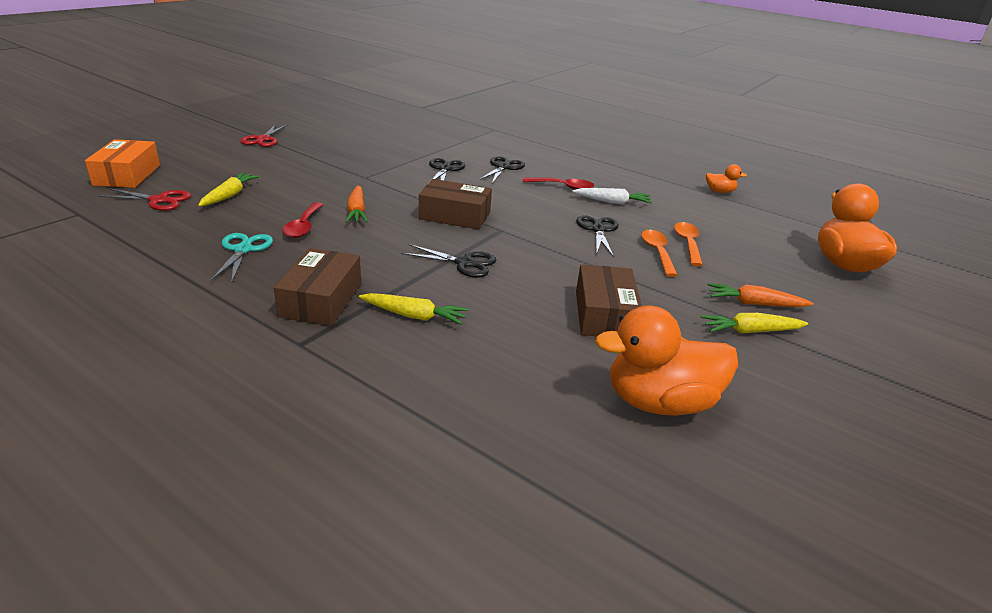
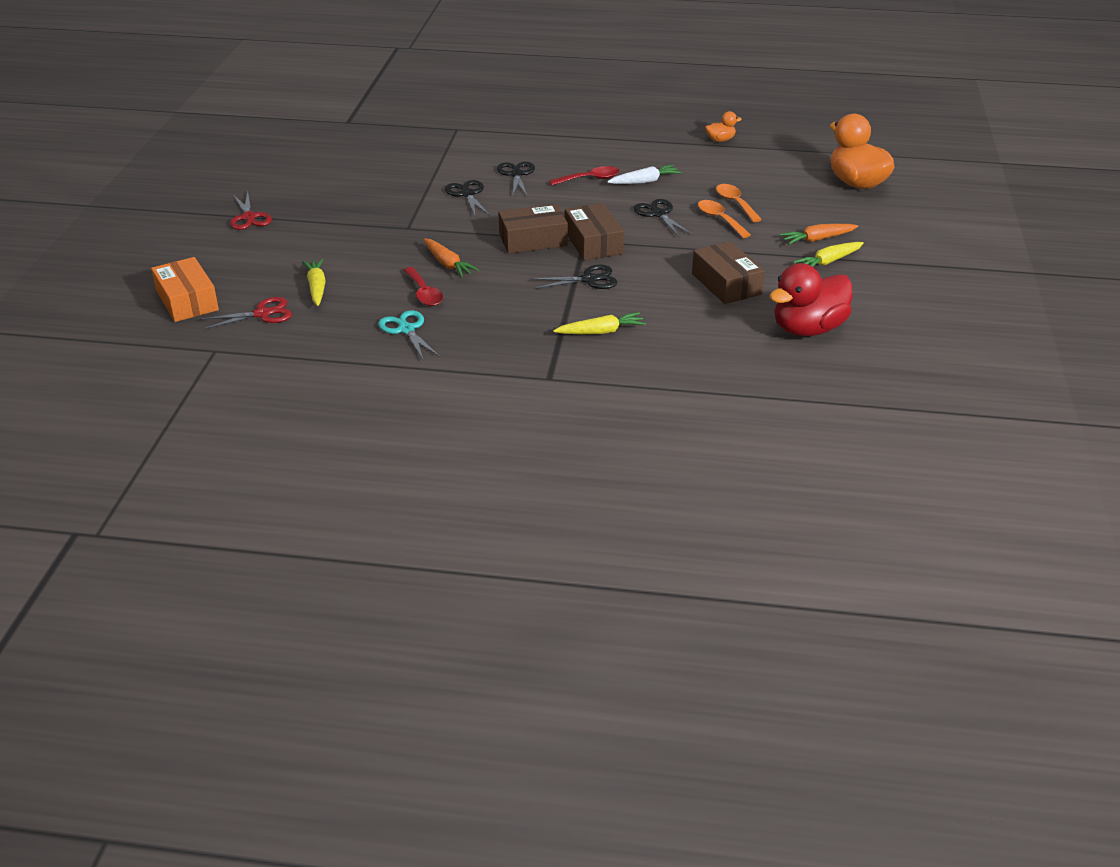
camera: 25 degrees left, 5 degrees up
brown box [274,248,361,326] -> brown box moved to [565,203,624,261]
orange duck [595,305,738,416] -> red duck [769,263,853,336]

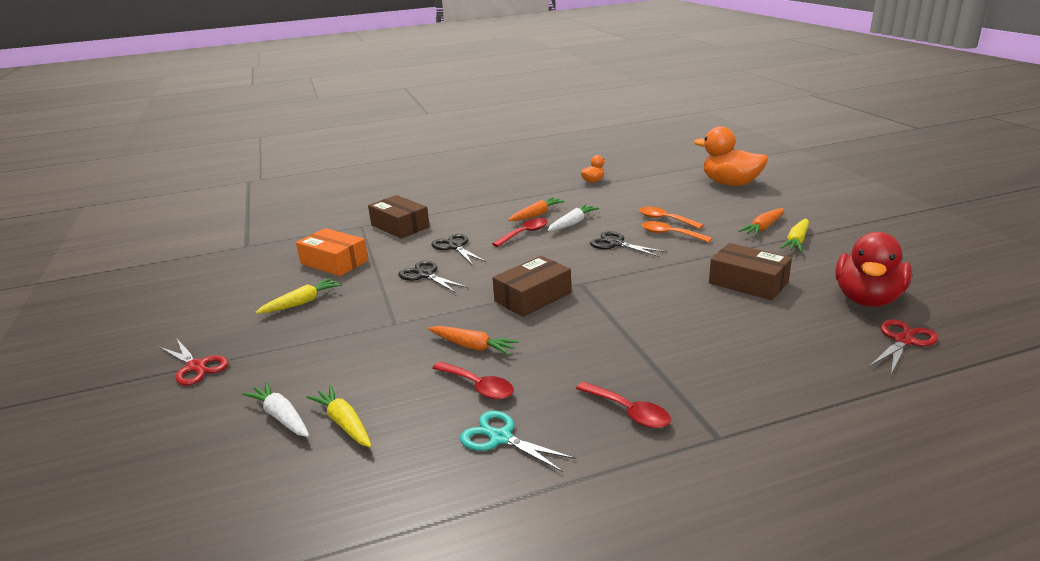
camera: 25 degrees left, 10 degrees down
orange box [151,257,219,322] -> orange box moved to [296,228,368,276]
red scissors [200,297,292,330] -> red scissors moved to [869,319,938,374]
black scissors [531,265,618,289] -> none
yellow carrot [553,312,646,334] -> yellow carrot moved to [255,278,341,314]
brown box [565,203,624,261] -> brown box moved to [368,195,430,239]
none -> white carrot [242,381,309,437]
none -> orange carrot [508,197,565,221]
none -> red spoon [576,382,671,428]

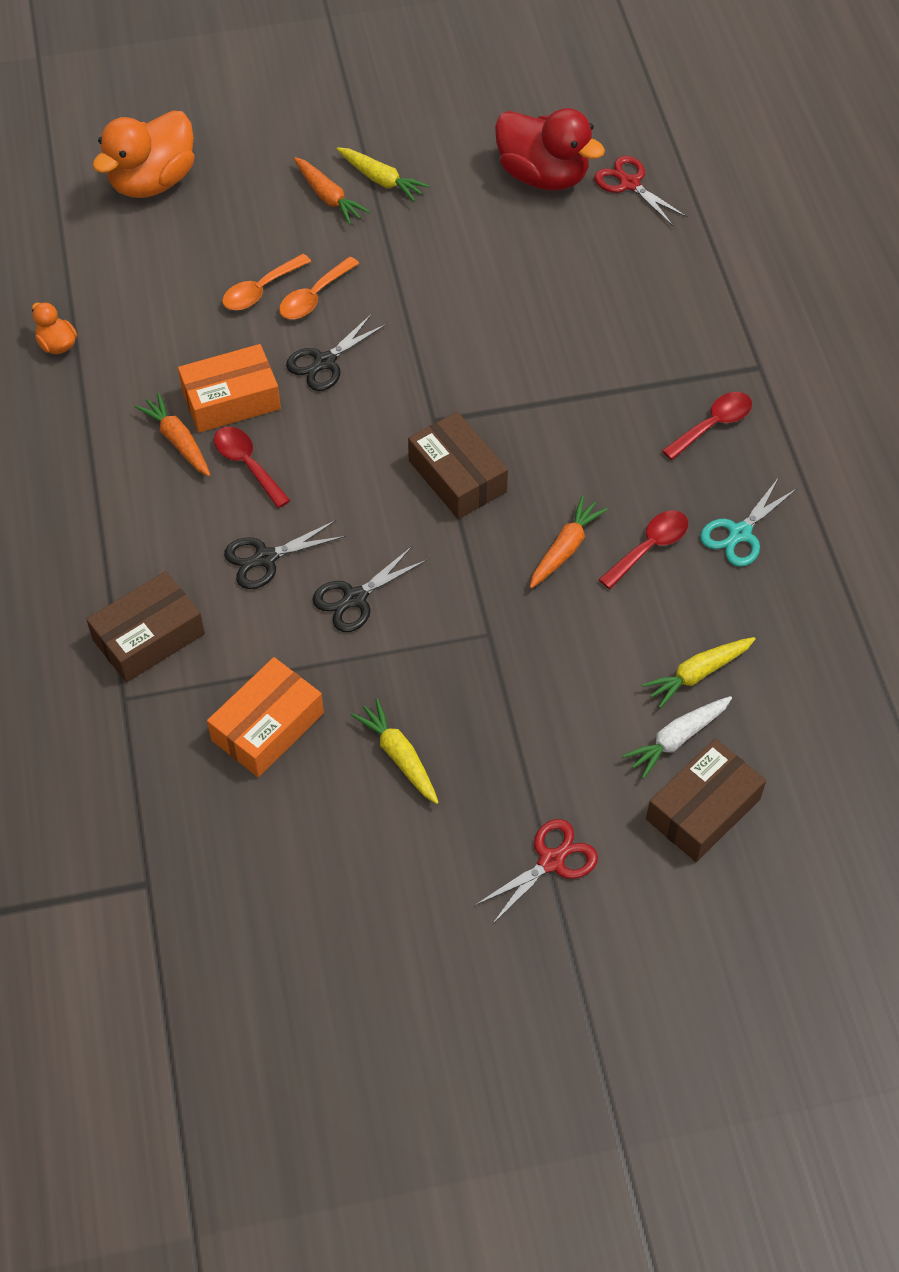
camera: 85 degrees left, 30 degrees up
white carrot [548,204,599,231] -> orange box [178,344,281,433]
brown box [709,243,792,300] -> brown box moved to [646,739,766,862]

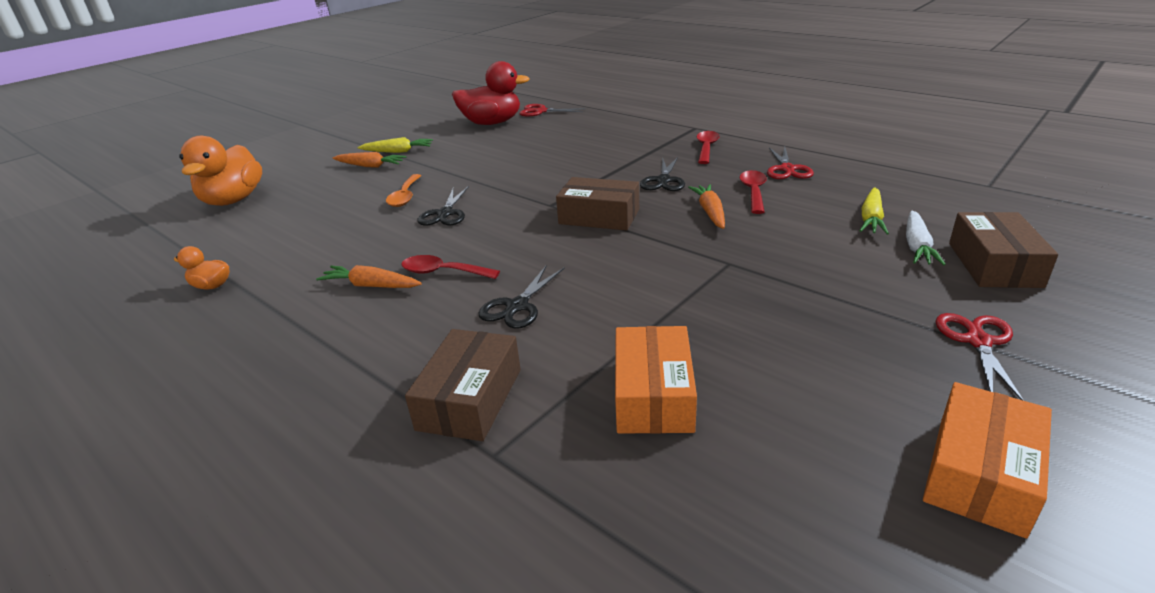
camera: 35 degrees left, 25 degrees down
orange box [178,344,281,433] -> orange box moved to [923,382,1052,538]
orange spoon [222,254,311,310] -> none
black scissors [312,546,427,632] -> black scissors moved to [640,157,685,191]
yellow carrot [351,699,439,804] -> none
turquoise scissors [700,477,797,567] -> red scissors [767,147,814,179]

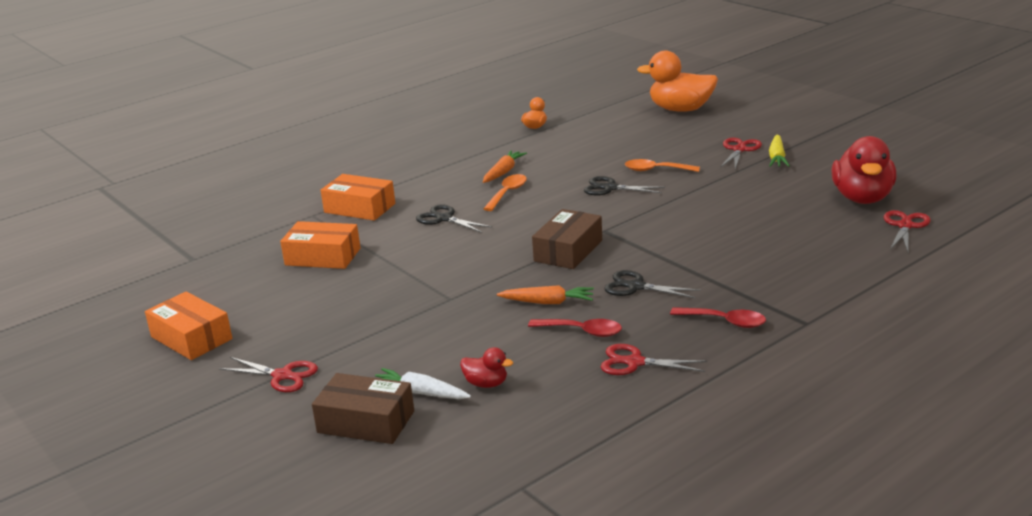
camera: 100 degrees right, 5 degrees down
orange carrot [332,152,406,168] -> red scissors [720,138,762,169]
red spoon [402,255,500,279] -> orange spoon [483,174,527,211]
brown box [405,329,521,441] -> orange box [320,174,395,221]
yellow carrot [860,187,889,234] -> red duck [460,347,513,388]

